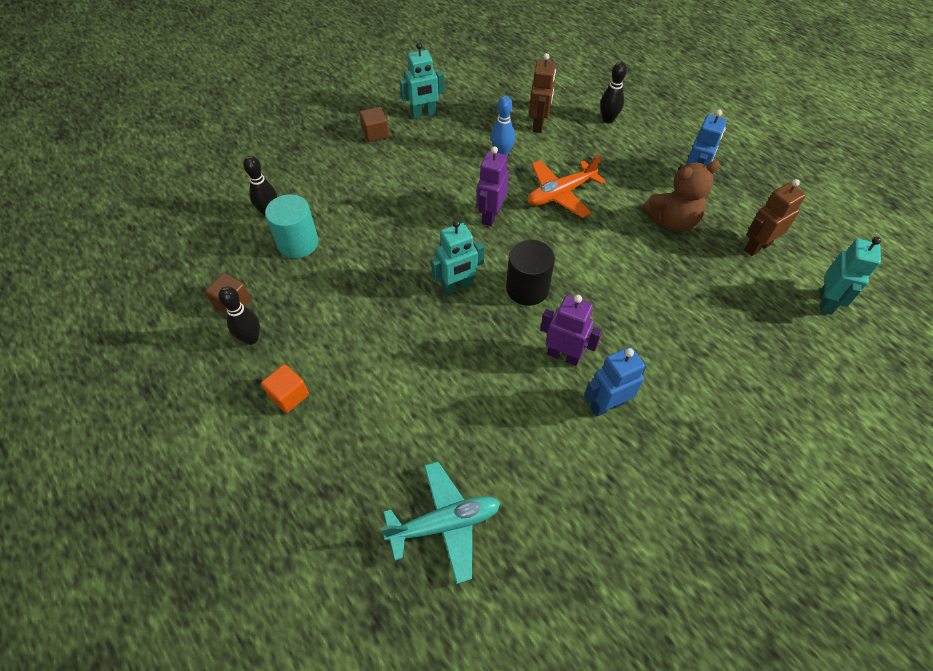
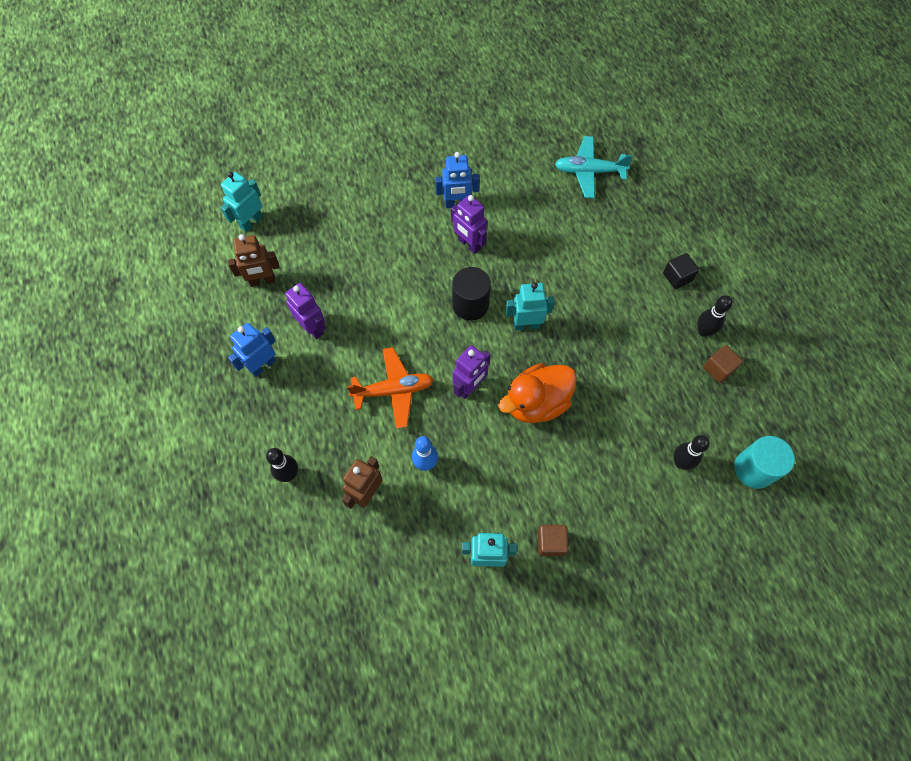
camera: 160 degrees left, 10 degrees up
orange cube [261,364,309,413] -> black cube [663,253,699,289]
turquoise cylinder [265,194,319,258] -> turquoise cylinder moved to [734,436,795,489]
brown teddy bear [642,161,720,232] -> purple robot [285,283,326,339]
none -> orange duck [498,363,577,423]

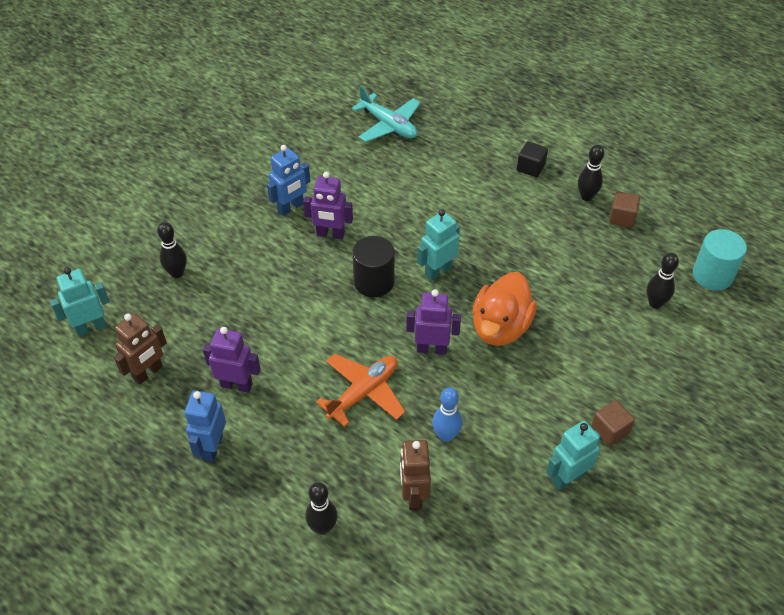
camera: 35 degrees left, 15 degrees down
turquoise robot [221,172,263,232] -> turquoise robot turned 60 degrees clockwise [50,267,110,337]
purple robot [453,345,491,399] -> purple robot turned 90 degrees counterclockwise [406,289,461,355]
turquoise plane [555,136,633,198] -> turquoise plane turned 105 degrees counterclockwise [352,86,421,142]
none -> black bowling pin [157,222,187,278]

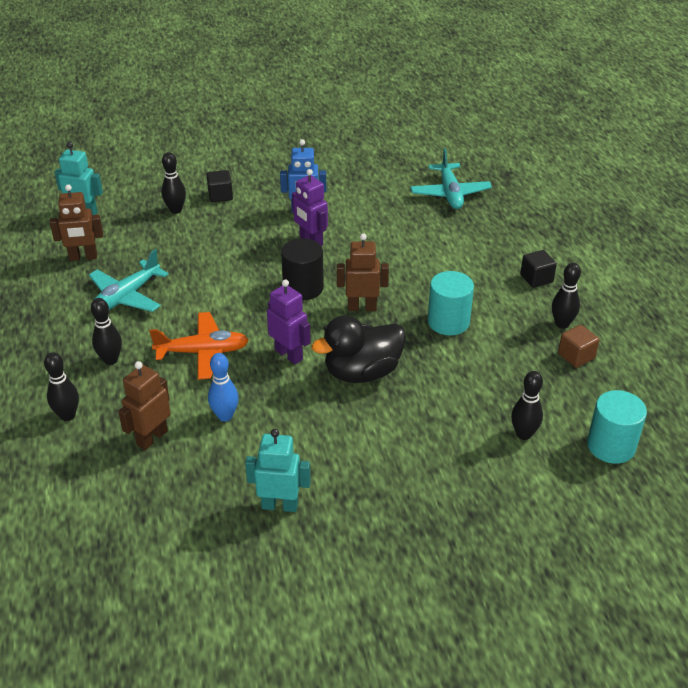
camera: 40 degrees right, 10 degrees down
blue robot [185,391,226,462] -> none
purple robot [203,327,261,393] -> turquoise plane [89,249,169,312]
turquoise robot [417,209,460,281] -> brown robot [337,233,389,311]
orange duck [472,272,537,346] -> black duck [311,316,406,383]
brown cube [591,400,635,446] -> none
none -> black bowling pin [91,298,122,365]
none -> black cube [206,170,233,202]
none -> turquoise cylinder [428,271,474,335]

